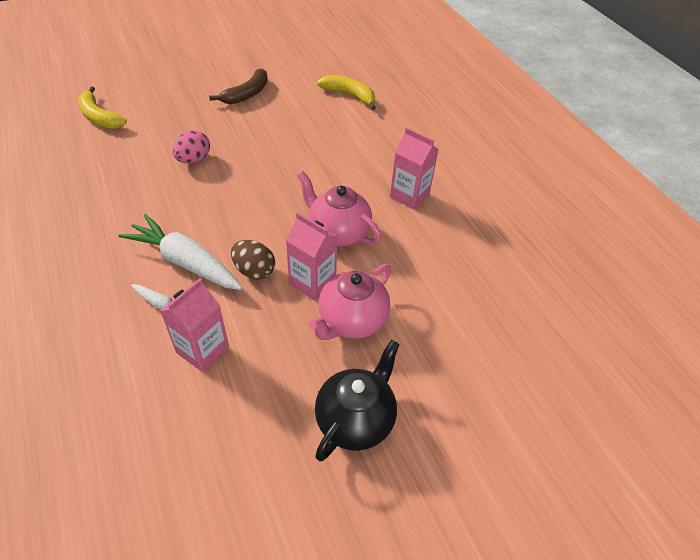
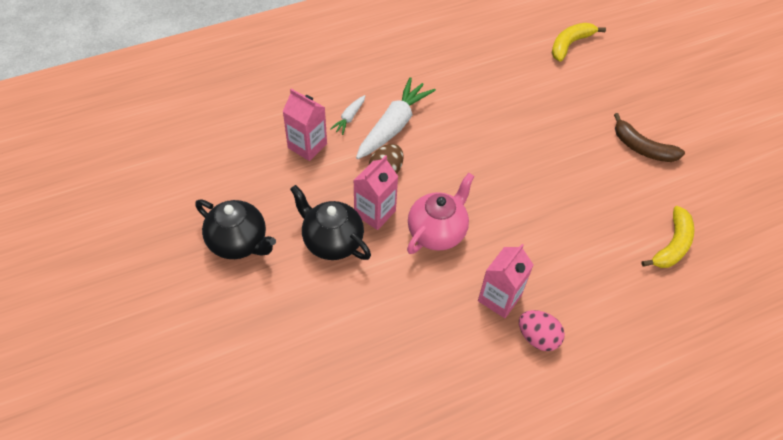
camera: 90 degrees right, 5 degrees up
pink egg [172,130,210,163] -> pink egg moved to [519,310,565,351]
pink teapot [309,264,391,340] -> black teapot [290,185,371,260]

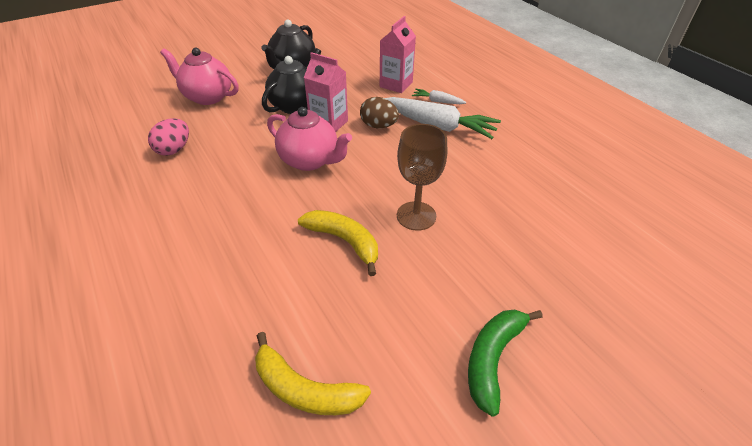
camera: 85 degrees right, 10 degrees down
pink carton [478,244,533,318] -> none
pink egg [519,310,565,351] -> pink egg moved to [148,118,189,156]
yellow banana [552,23,606,62] -> yellow banana moved to [298,210,378,276]
brown banana [614,113,685,162] -> green banana [468,310,543,417]
none -> pink teapot [160,48,239,105]
none -> brown goblet [397,124,447,231]

